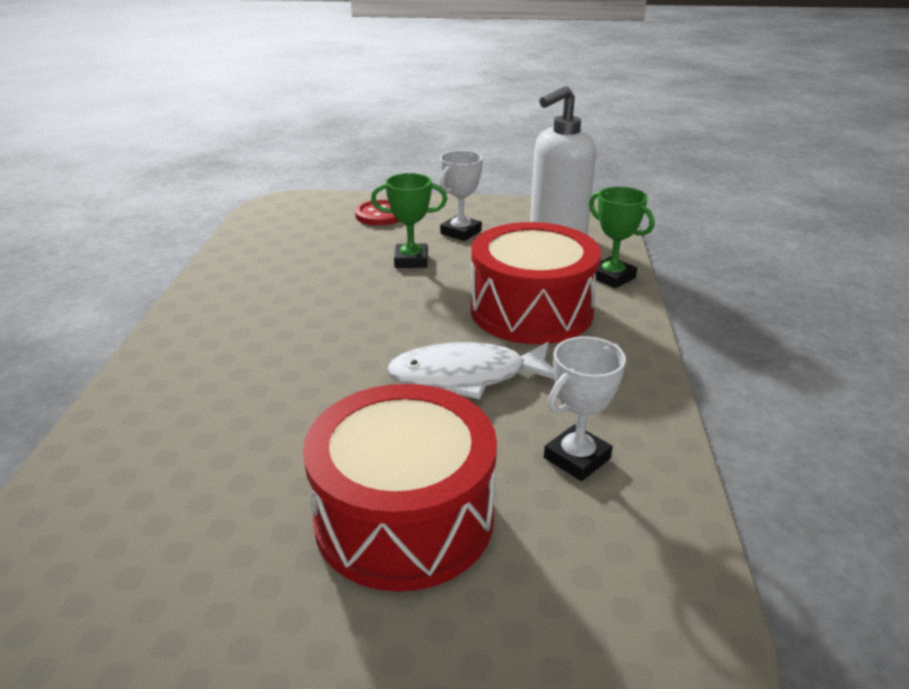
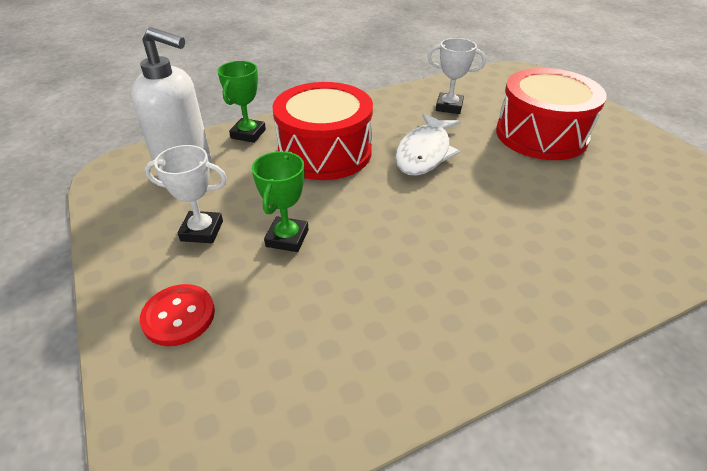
camera: 120 degrees left, 10 degrees up
green trophy [371,173,447,268] -> green trophy turned 45 degrees clockwise [252,151,309,252]
white fish [387,342,555,400] -> white fish turned 60 degrees clockwise [395,113,461,176]

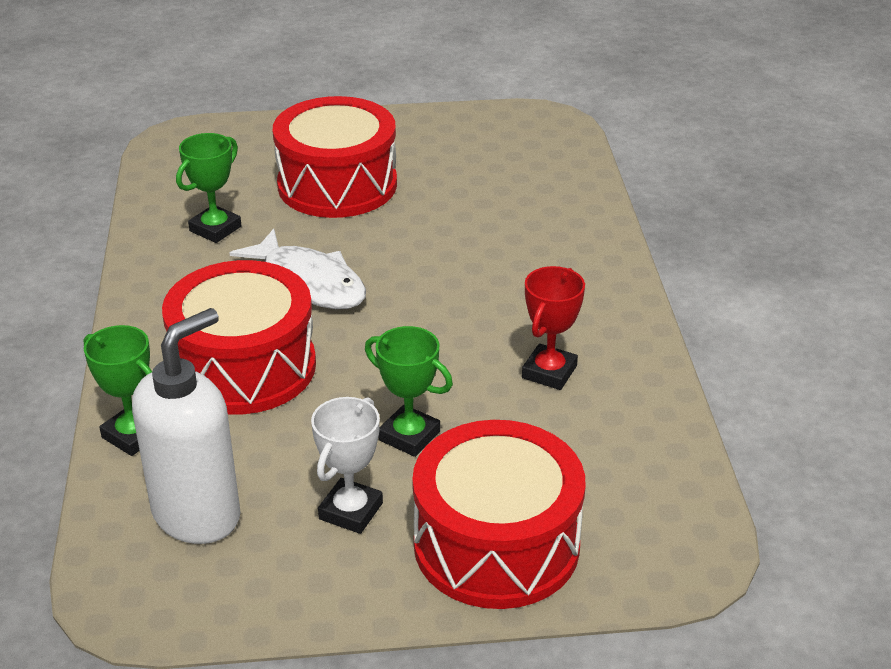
camera: 70 degrees left, 5 degrees down
red button [140,284,215,346] -> red drum [412,420,586,609]
white trophy [427,38,486,114] -> green trophy [176,133,241,243]
none -> red trophy [522,266,585,390]

